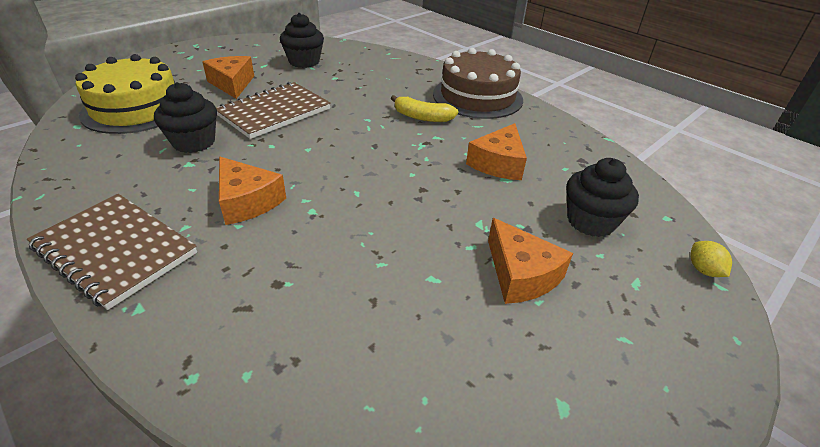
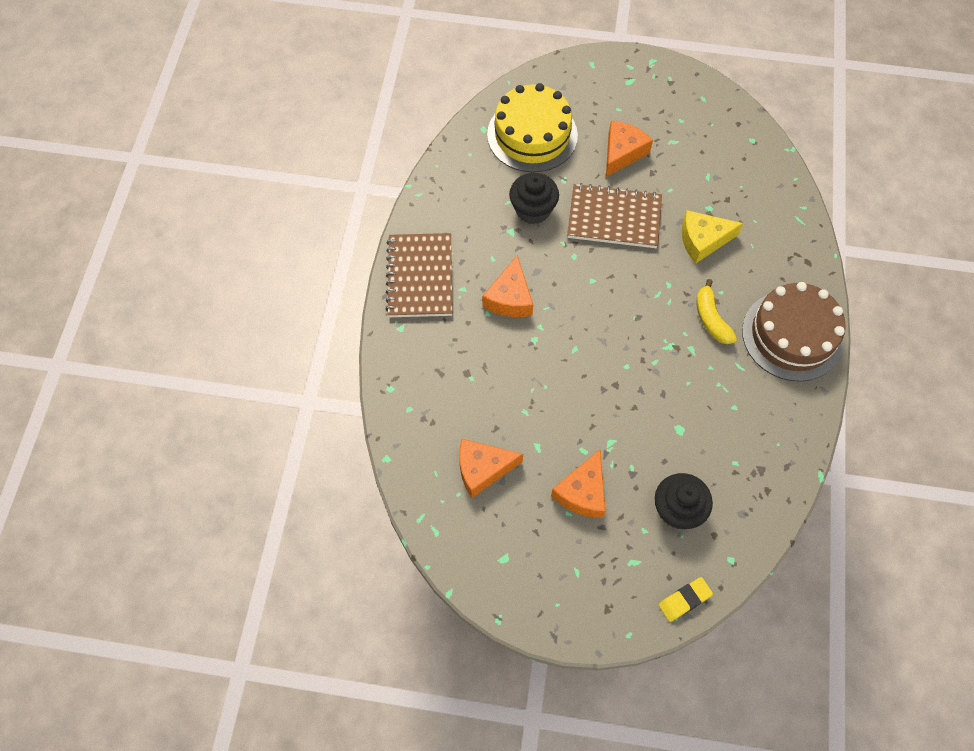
camera: 55 degrees right, 25 degrees up
black cupcake [280,13,324,68] -> none
orange cheese [466,123,527,180] -> orange cheese moved to [459,439,523,498]
yellow lemon [690,241,732,277] -> yellow eraser [659,577,713,622]
none -> yellow cheese [682,210,743,264]

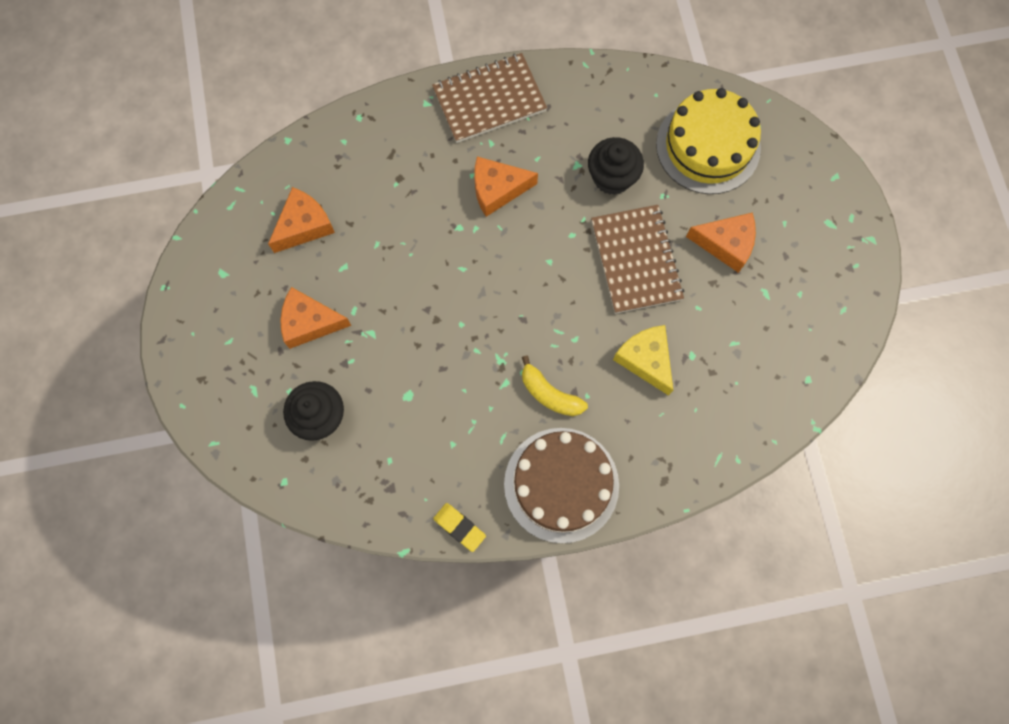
camera: 70 degrees right, 10 degrees up
orange cheese [459,439,523,498] -> orange cheese turned 75 degrees clockwise [268,187,335,253]
yellow eraser [659,577,713,622] -> yellow eraser moved to [433,503,486,552]
yellow banana [696,279,737,344] -> yellow banana turned 105 degrees counterclockwise [522,355,588,416]

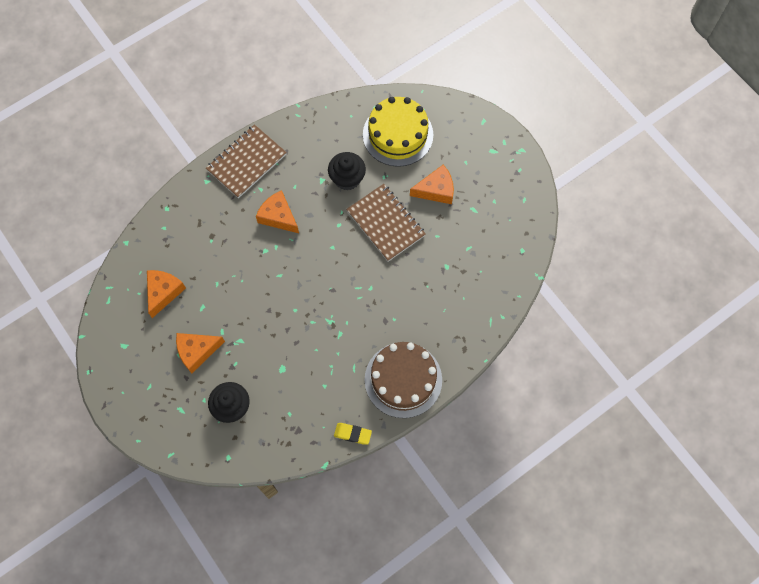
camera: 25 degrees left, 5 degrees down
orange cheese [474,157,538,217] -> orange cheese turned 75 degrees clockwise [256,190,299,233]
yellow banana [522,355,588,416] -> none
yellow cheese [613,325,673,396] -> none

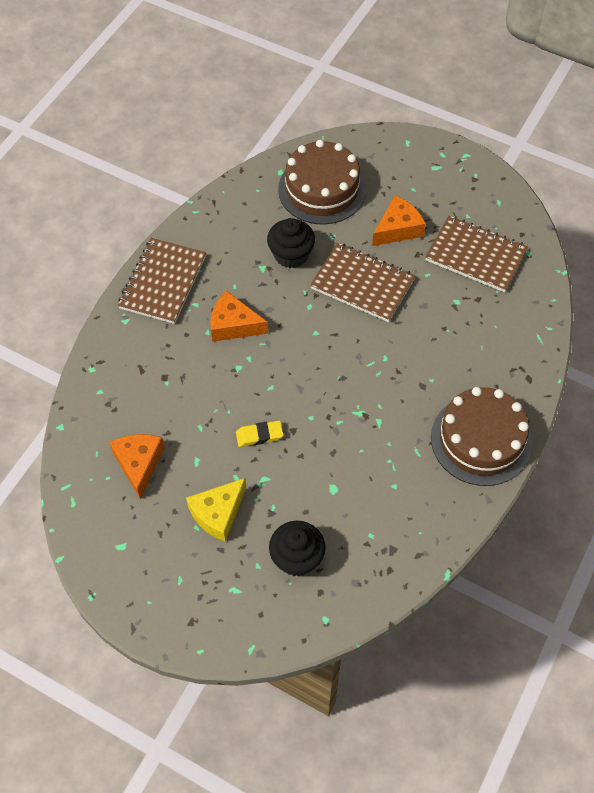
camera: 25 degrees left, 10 degrees down
orange cheese [176,333,225,373] -> yellow cheese [186,478,246,542]
yellow eraser [334,423,372,445] -> yellow eraser moved to [236,421,283,447]
yellow cake [363,97,433,167] -> brown cake [278,140,366,225]
none -> brown notebook [425,216,528,292]

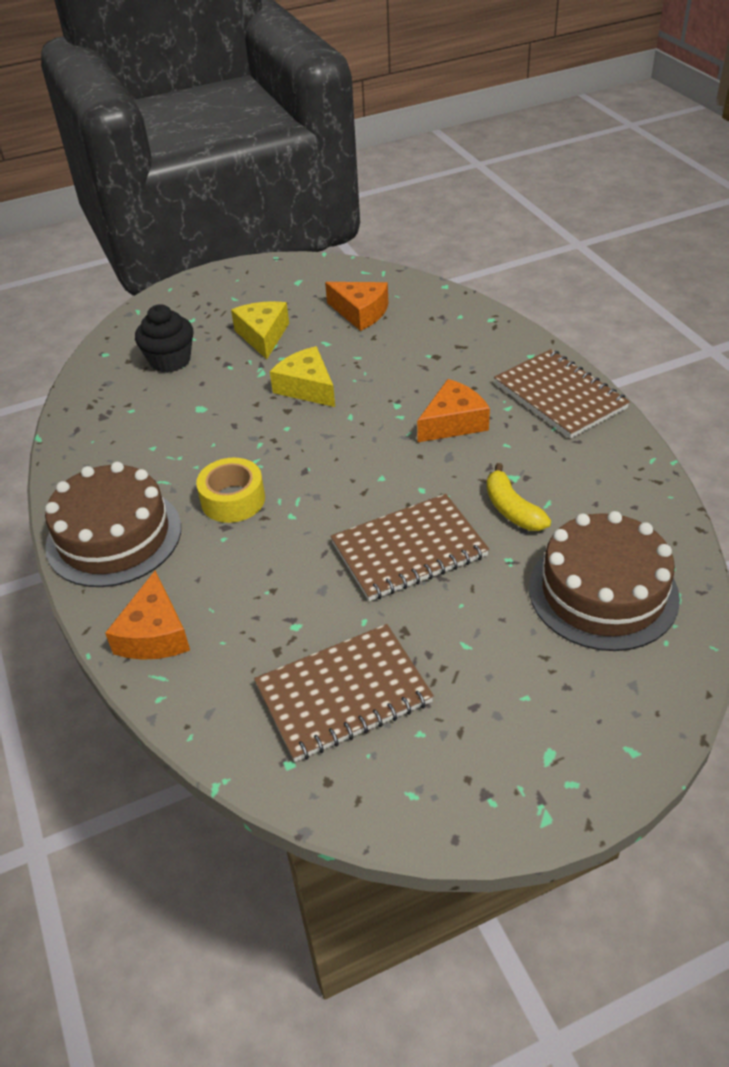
camera: 130 degrees right, 15 degrees down
yellow eraser [236,421,283,447] -> yellow cheese [270,346,335,407]
black cupcake [267,218,315,268] -> yellow banana [486,463,551,531]
orange cheese [372,195,426,246] -> orange cheese moved to [105,571,190,660]
none -> yellow tape [196,458,265,523]

